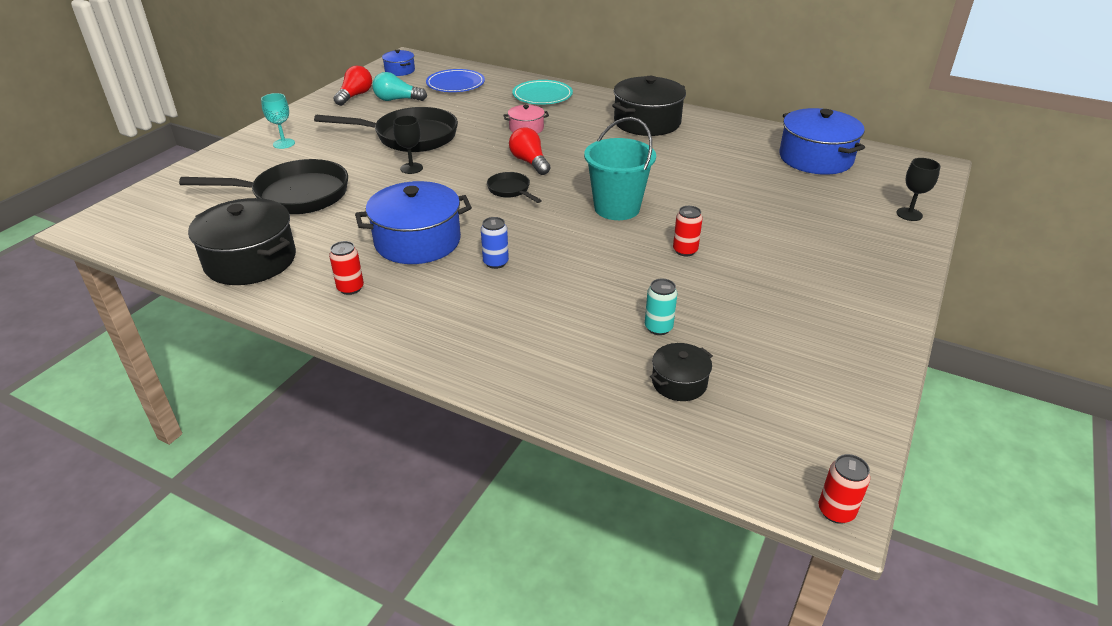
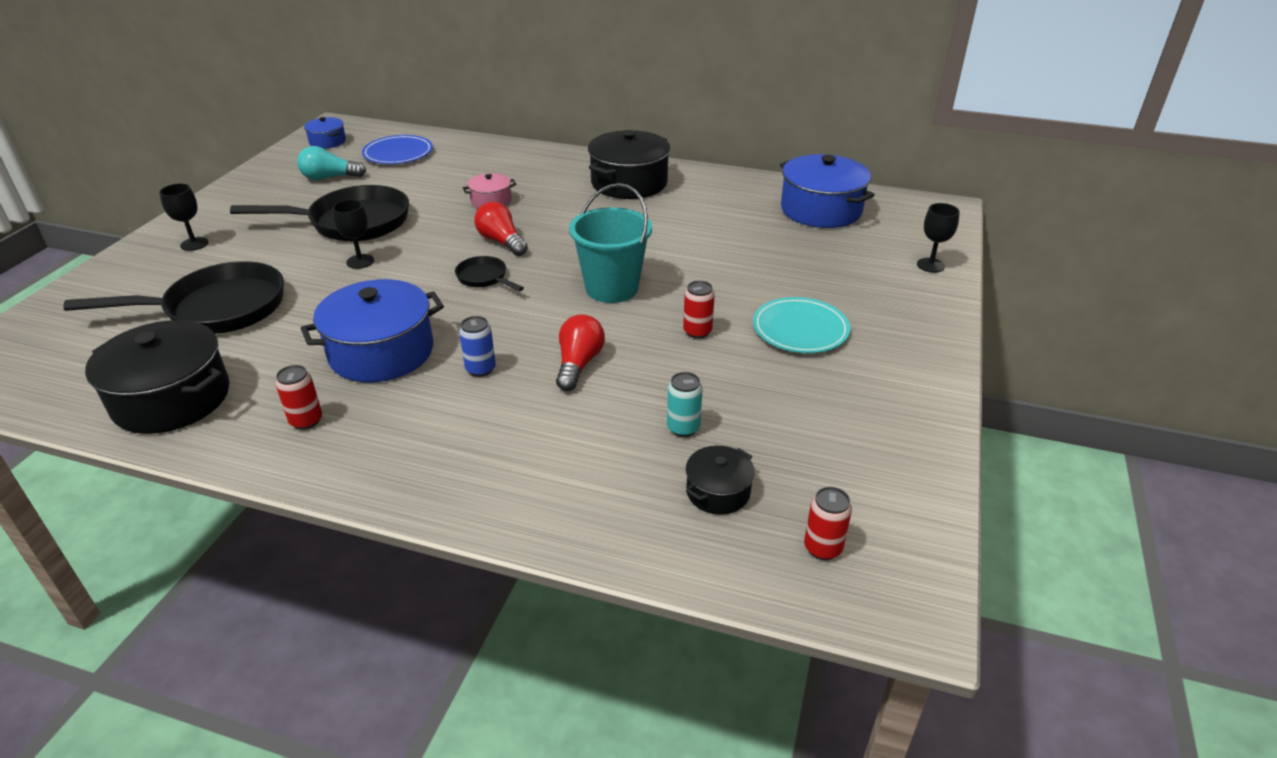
camera: 10 degrees left, 0 degrees up
turquoise goblet [261,93,295,149] -> black goblet [159,184,208,251]
red light bulb [333,66,372,106] -> red light bulb moved to [556,314,605,391]
turquoise plate [512,80,573,105] -> turquoise plate moved to [753,297,850,353]
red can [819,454,870,524] -> red can moved to [804,487,852,560]

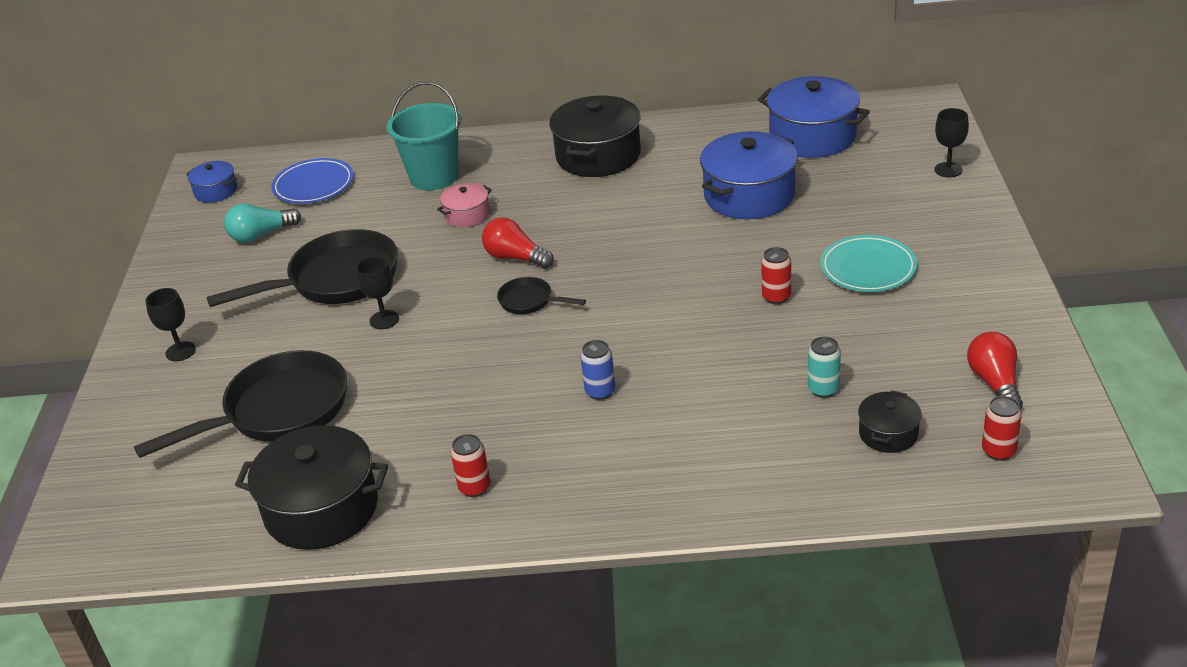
camera: 15 degrees left, 0 degrees up
blue pot [301,279,444,382] -> blue pot moved to [700,131,798,219]
red light bulb [556,314,605,391] -> red light bulb moved to [967,332,1023,409]
turquoise bucket [569,183,652,303] -> turquoise bucket moved to [387,82,461,190]

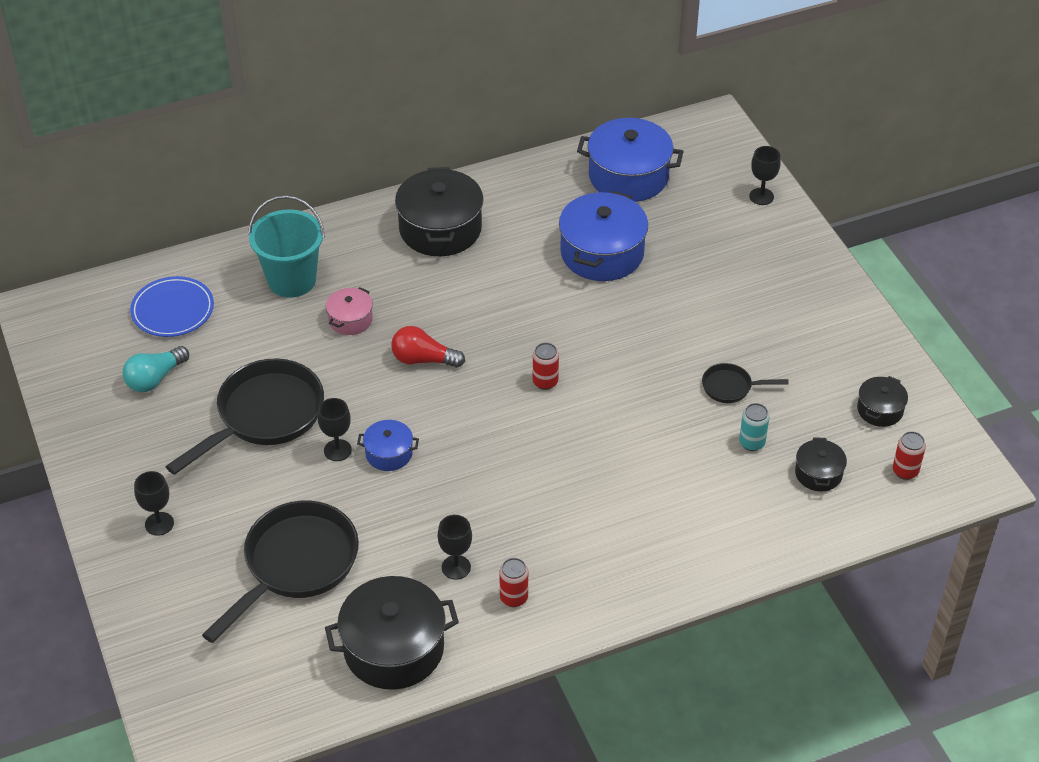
camera: 25 degrees left, 10 degrees up
blue pot [186,161,237,203] -> blue pot moved to [357,420,419,471]
black pan [497,277,586,314] -> black pan moved to [702,363,789,403]
blue can [580,340,615,400] -> none
red can [761,247,791,304] -> red can moved to [533,343,559,390]
turquoise plate [820,235,917,292] -> none
red light bulb [967,332,1023,409] -> black pot [857,376,908,427]
none -> black goblet [438,515,472,580]

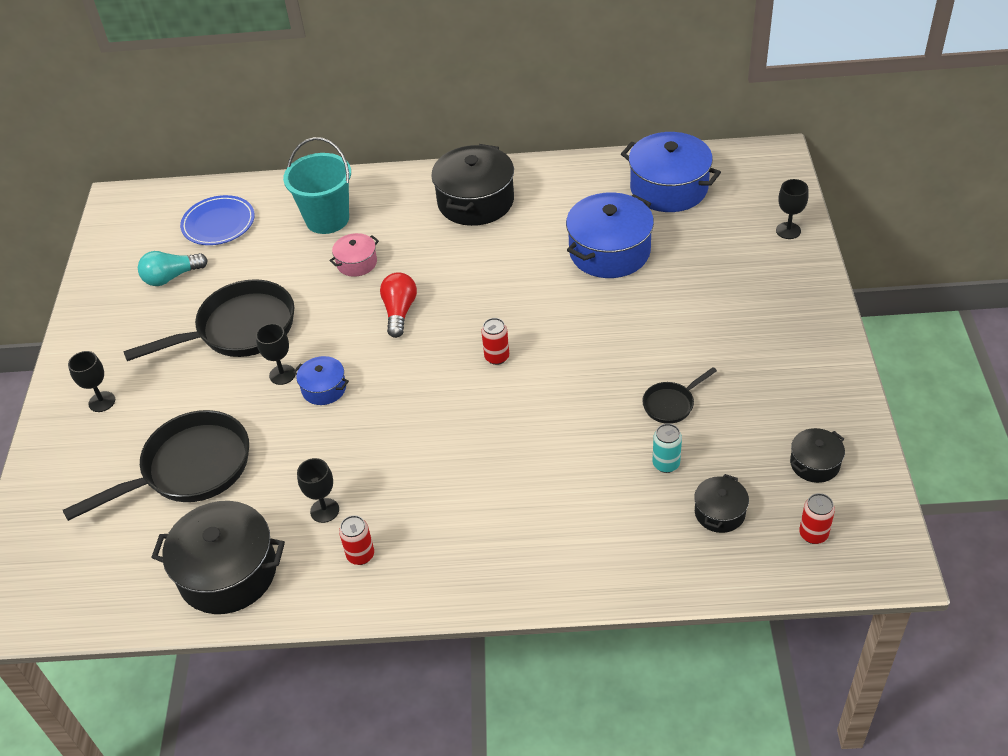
camera: 25 degrees right, 0 degrees up
red light bulb [391,326,465,368] -> red light bulb turned 60 degrees clockwise [380,272,417,338]
black pan [702,363,789,403] -> black pan turned 60 degrees counterclockwise [642,367,717,424]

